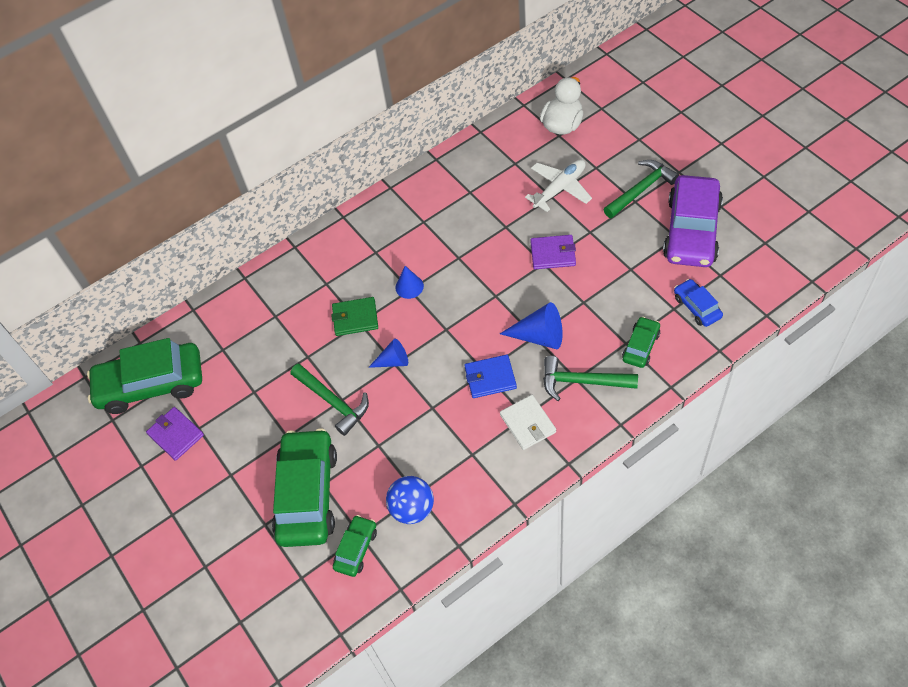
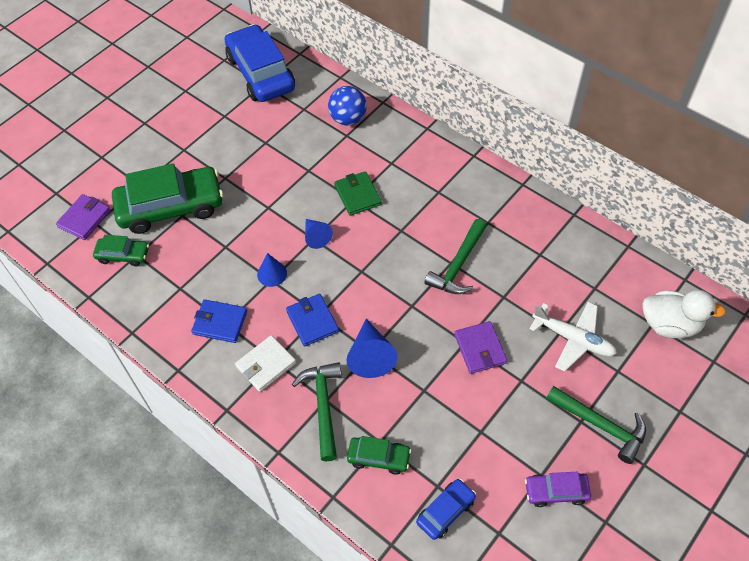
camera: 70 degrees right, 0 degrees up
green car [87,338,202,414] -> blue car [225,24,295,102]
purple wallet [146,407,204,461] -> purple wallet moved to [56,194,111,240]
green hammer [290,364,369,436] -> green hammer moved to [424,219,487,294]
blue ball [386,476,434,524] -> blue ball moved to [328,86,367,126]
blue cone [395,266,424,299] -> blue cone moved to [257,253,287,287]
purple car [663,175,723,267] -> purple car [525,472,591,507], size x0.48
none -> blue wallet [191,299,247,343]

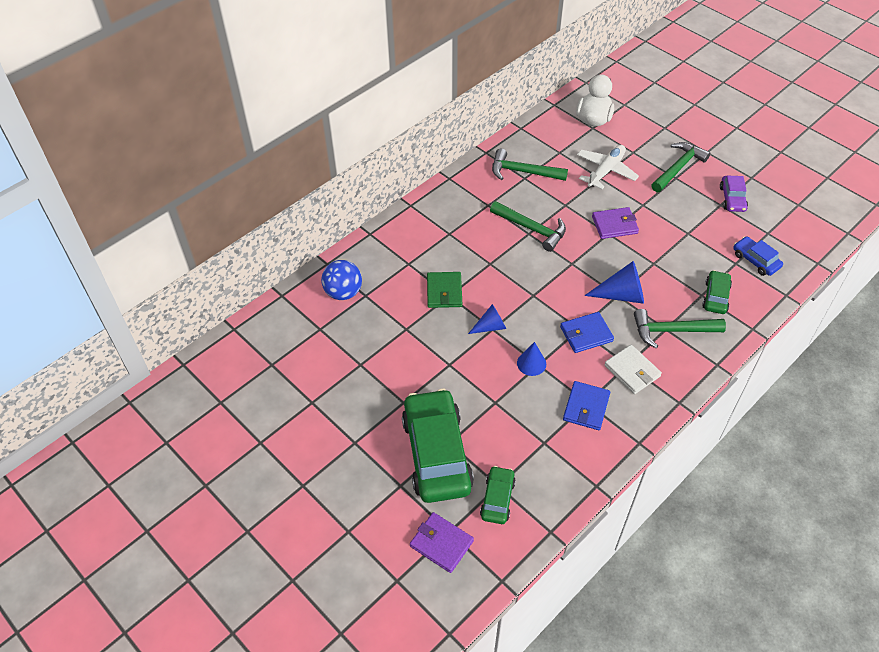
camera: 85 degrees left, 5 degrees down
blue car [225,24,295,102] -> none
green wallet [334,171,382,216] -> green wallet turned 75 degrees counterclockwise [427,272,462,308]
none -> green hammer [492,149,568,181]

